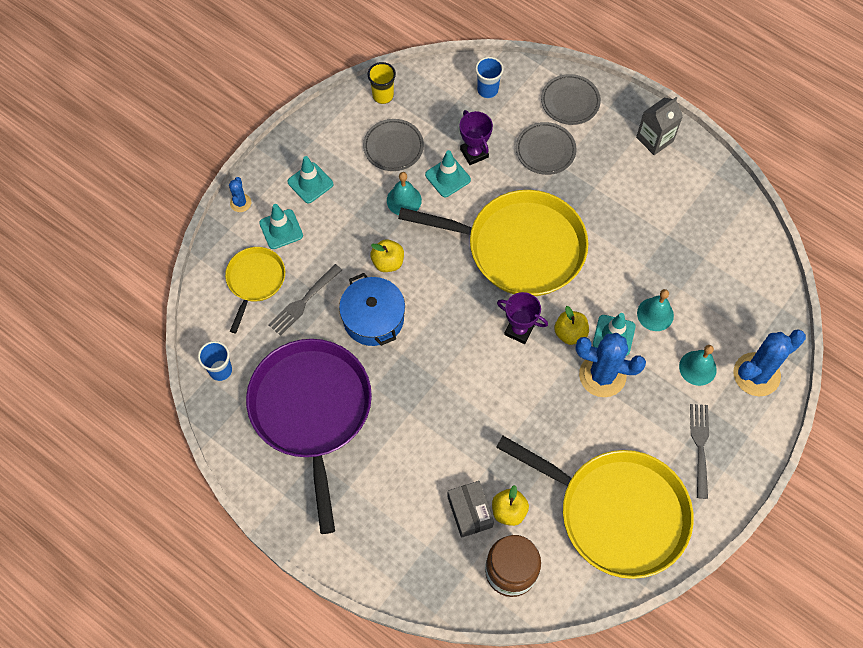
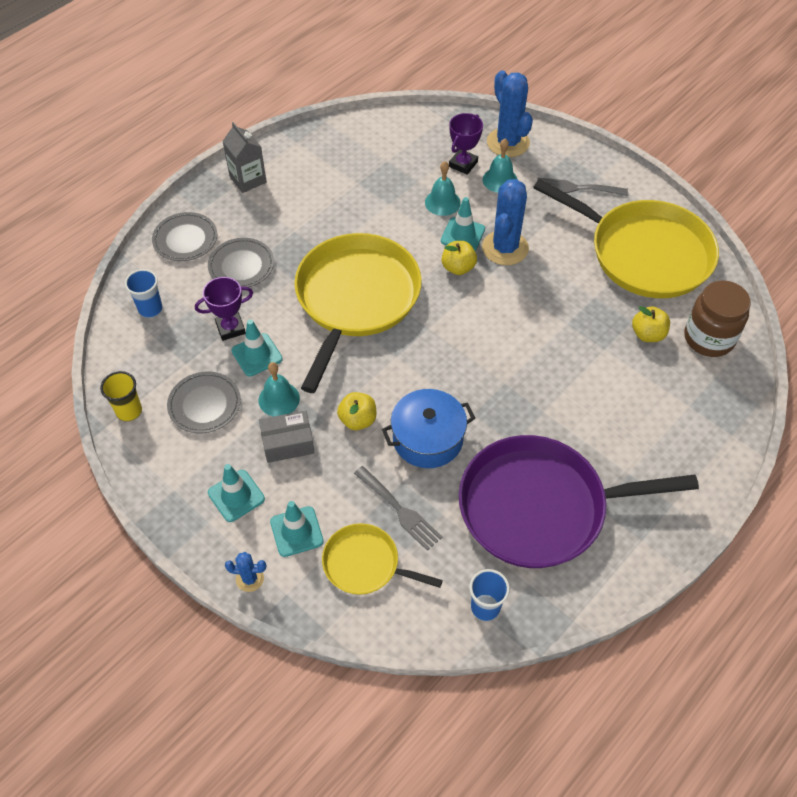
camera: 85 degrees left, 10 degrees down
grey box [447,481,494,538] -> grey box moved to [259,410,315,463]
yellow pan [496,436,694,579] -> yellow pan turned 90 degrees clockwise [533,179,719,298]
purple trophy [497,292,548,344] -> purple trophy moved to [449,113,483,175]

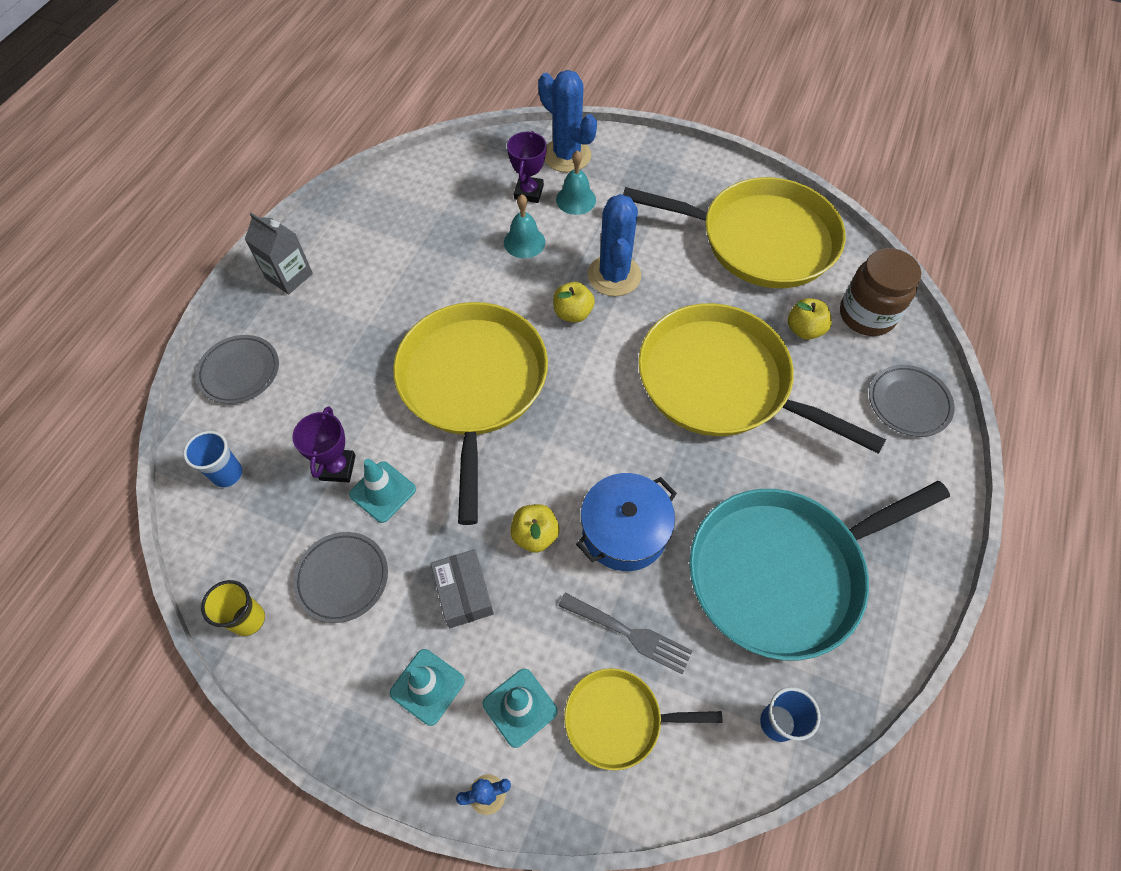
camera: 20 degrees left, 5 degrees up
purple trophy [195,277,253,341] -> purple trophy turned 45 degrees counterclockwise [292,407,356,482]
grey plate [208,238,274,287] -> grey plate moved to [869,365,955,437]
turquoise bell [259,362,300,416] -> none
grey box [259,410,315,463] -> grey box turned 75 degrees counterclockwise [431,549,494,628]
turquoise traffic cone [441,197,485,251] -> none
purple pan [459,435,699,568] -> turquoise pan [689,481,950,660]
grey fork [537,178,628,196] -> none
none -> yellow pan [638,303,886,454]

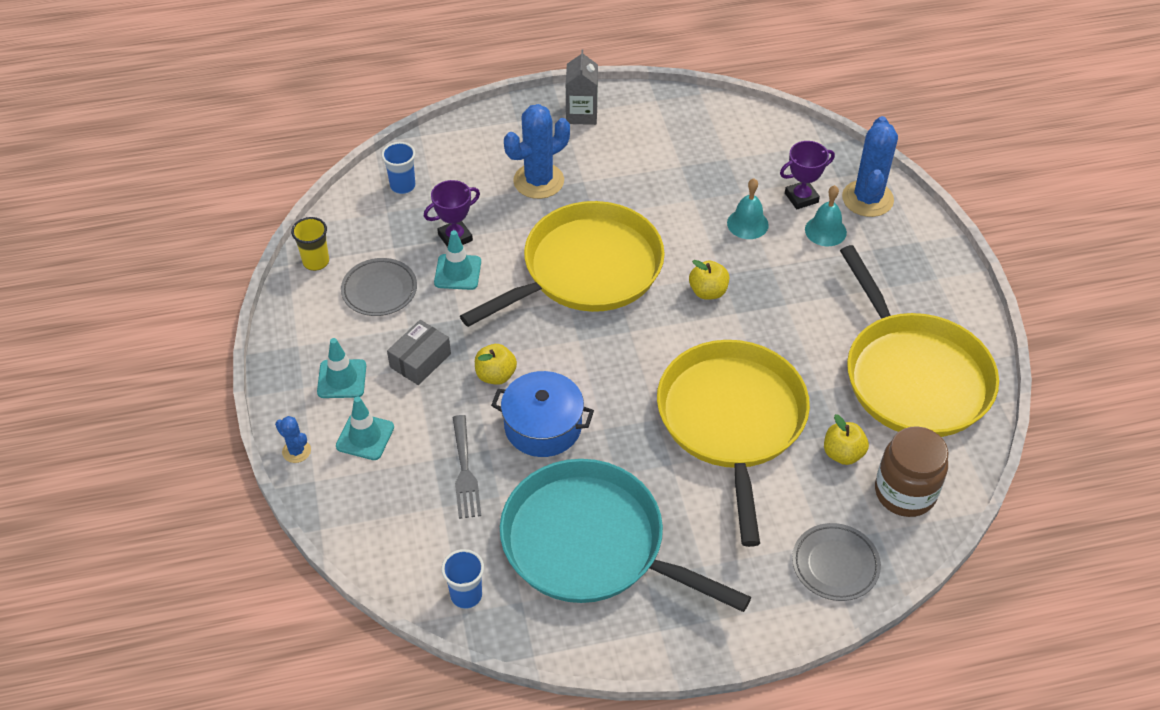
camera: 55 degrees right, 10 degrees down
grey plate [196,335,279,404] -> none
yellow pan [564,668,723,771] -> none
blue cactus [587,194,641,296] -> blue cactus moved to [504,104,570,199]

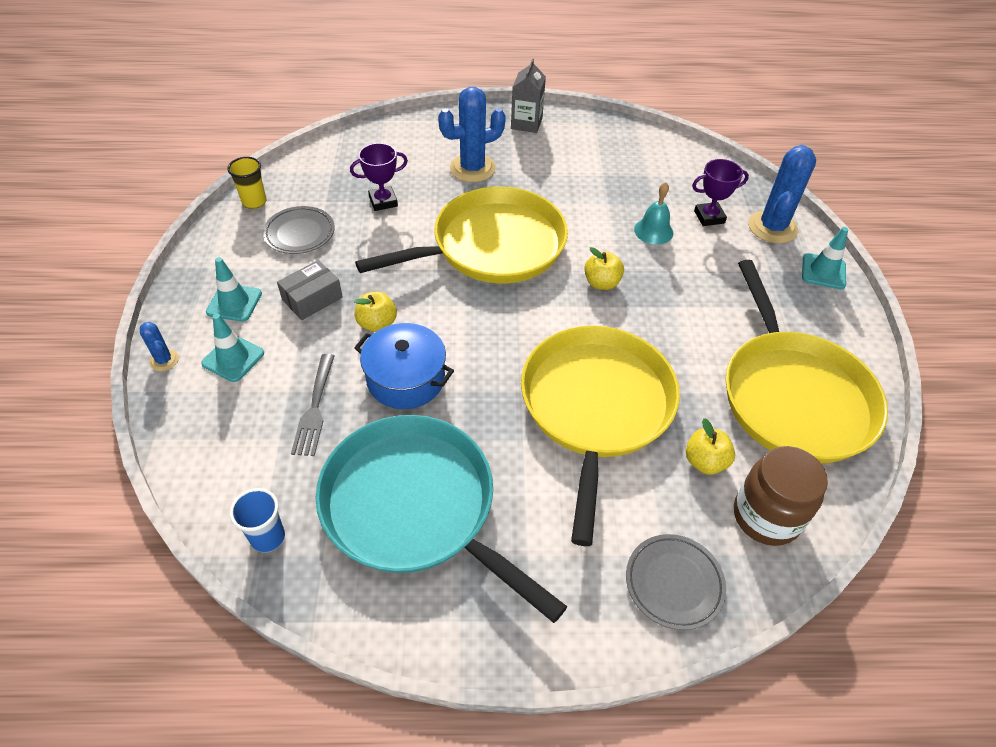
camera: 10 degrees right, 0 degrees up
blue cup [381,142,416,194] -> none
turquoise traffic cone [434,230,481,290] -> turquoise traffic cone moved to [802,227,848,289]
turquoise bell [805,185,847,246] -> none

